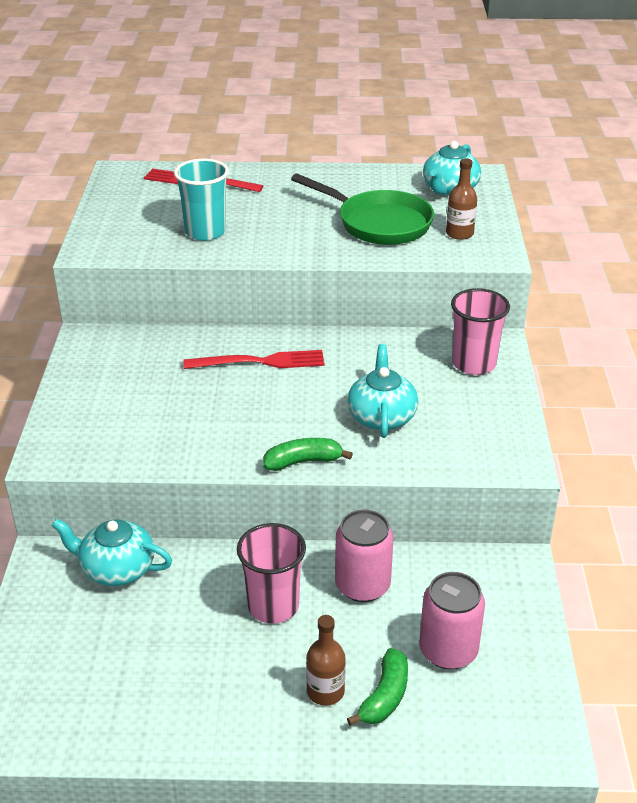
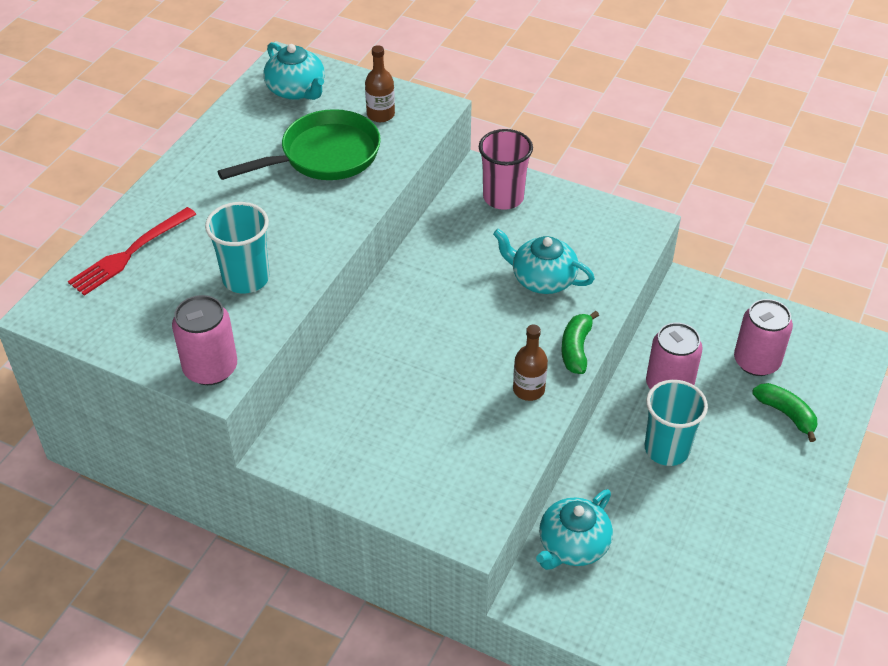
camera: 65 degrees left, 10 degrees up
red fork [183,350,325,369] -> none
pink cup [237,523,306,624] -> turquoise cup [645,380,708,466]
brown bottle [306,615,346,706] -> brown bottle moved to [513,324,548,401]
none -> pink can [172,295,237,385]

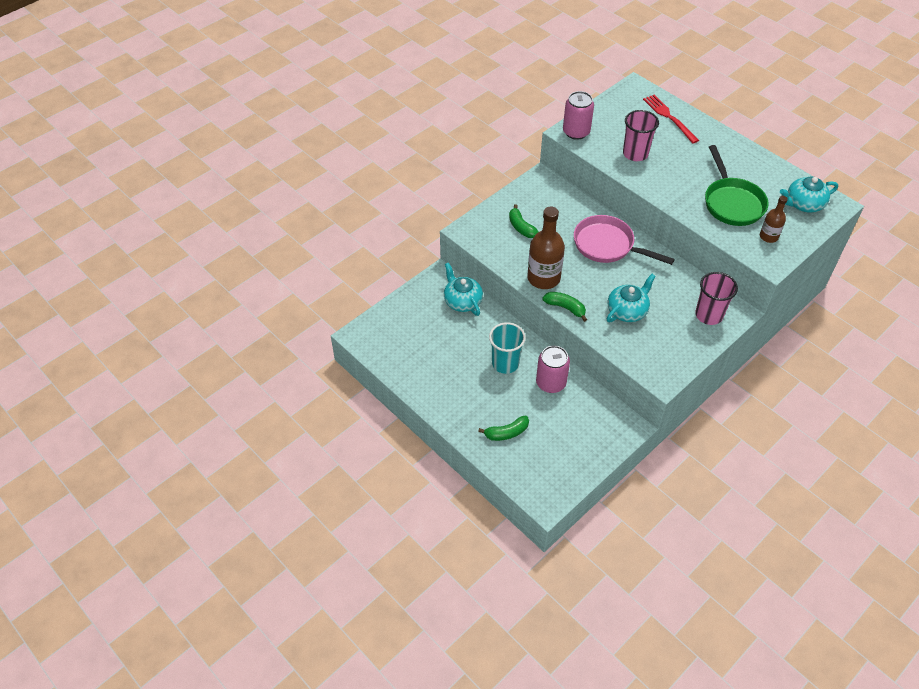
camera: 110 degrees right, 5 degrees up
turquoise cup [205,202,269,293] -> pink cup [623,110,659,161]
brown bottle [513,324,548,401] -> brown bottle [527,207,565,289], size x1.80
pink can [734,299,793,376] -> none
none -> green banana [509,204,538,238]
none -> pink pan [574,215,675,265]

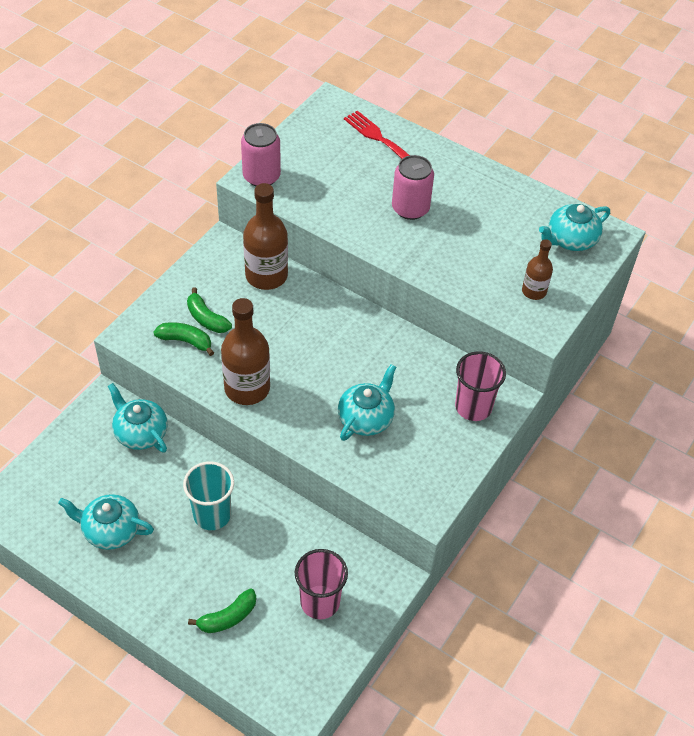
camera: 15 degrees left, 0 degrees up
pink can [536,346,570,393] -> pink can moved to [392,155,434,220]
green banana [542,292,587,322] -> green banana moved to [153,322,214,356]
pink pan [574,215,675,265] -> none
pink cup [623,110,659,161] -> pink cup moved to [295,549,348,619]
green pan [705,145,769,226] -> none
none -> turquoise teapot [58,494,154,550]
none -> brown bottle [243,183,288,290]

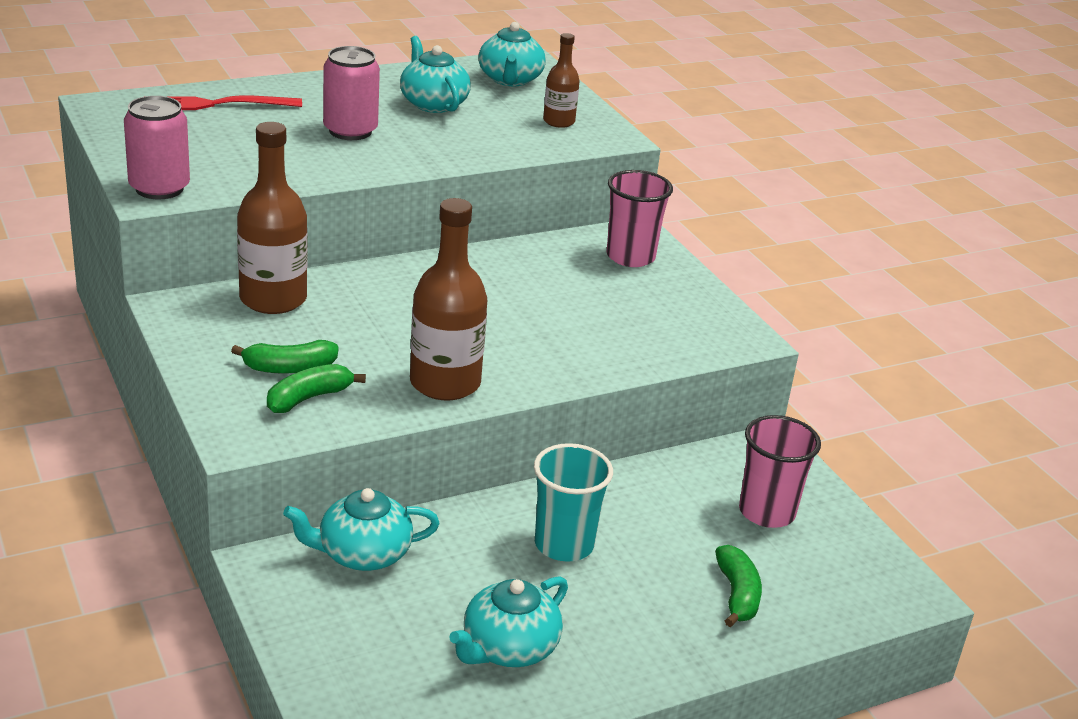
camera: 60 degrees left, 20 degrees down
turquoise teapot [338,364,396,441] -> turquoise teapot moved to [400,36,471,113]

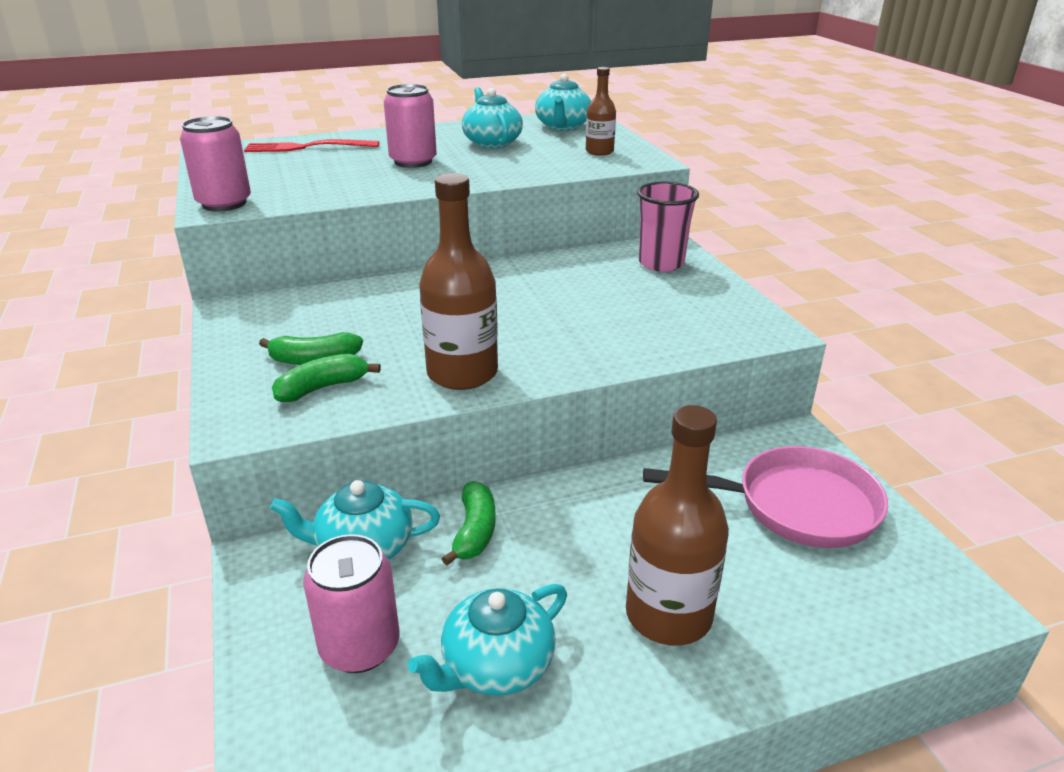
camera: 10 degrees right, 0 degrees up
brown bottle [237,122,308,314] -> brown bottle moved to [626,405,729,646]
turquoise cup [534,443,613,562] -> none
green banana [715,545,762,627] -> green banana moved to [442,481,496,565]
pink cup [739,415,821,528] -> pink pan [643,446,888,548]
none -> pink can [303,534,399,673]

